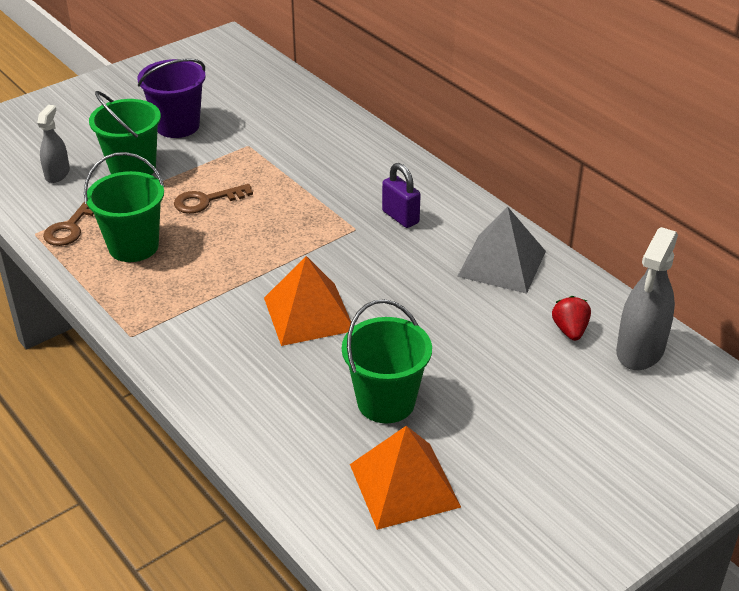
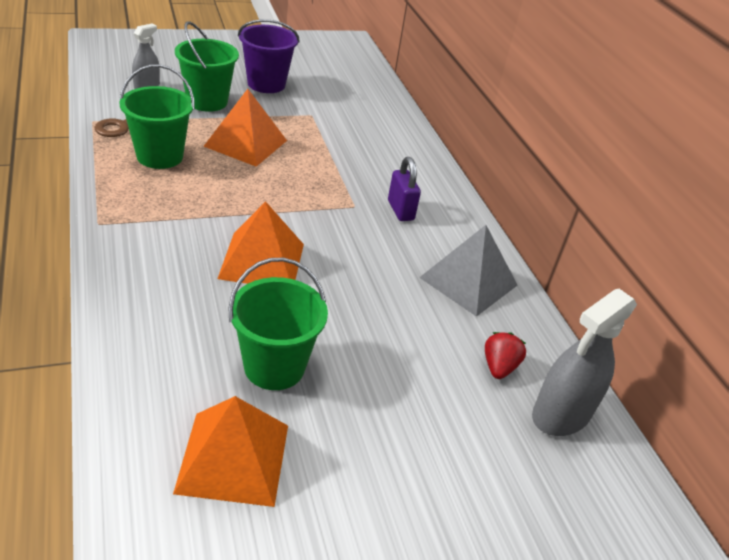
camera: 15 degrees right, 0 degrees up
brown key [174,184,253,214] -> orange pyramid [203,89,287,167]

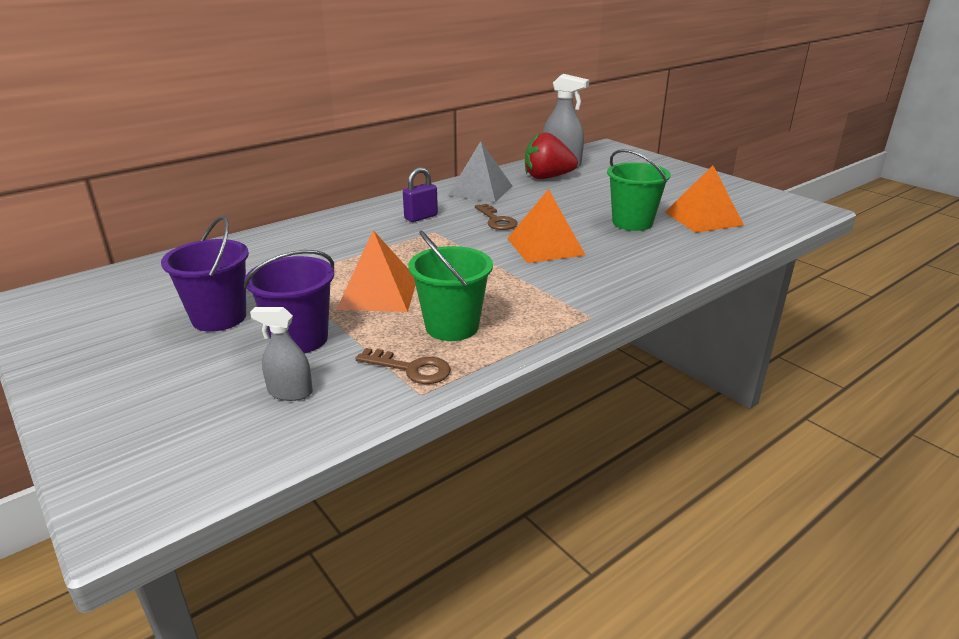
camera: 105 degrees left, 10 degrees down
green bucket [175,21,239,112] -> purple bucket [244,250,334,353]
red strawberry [485,332,526,379] -> red strawberry [525,132,578,179], size x1.87
none -> brown key [475,204,518,230]

